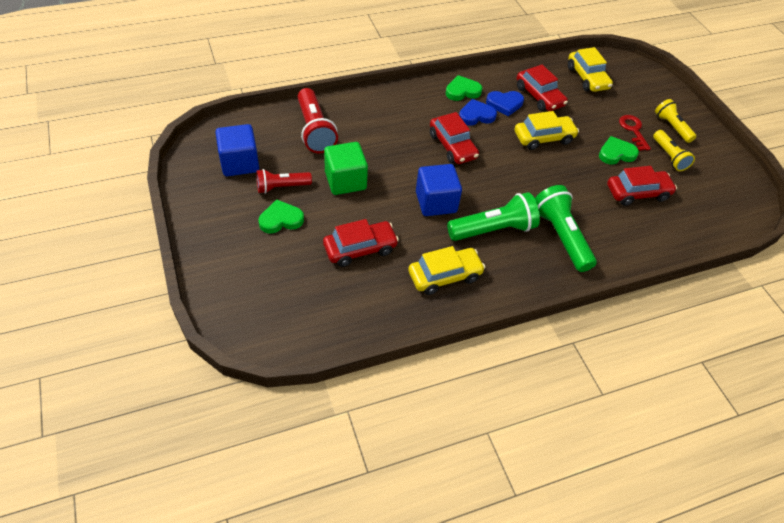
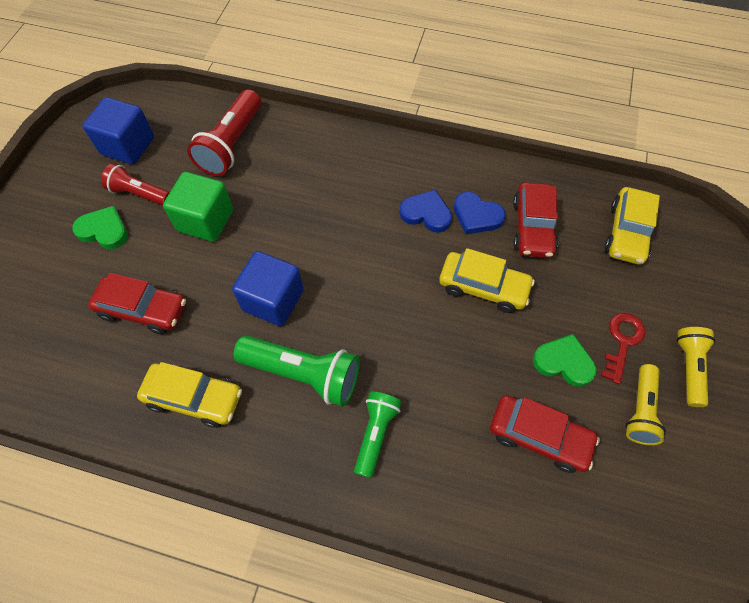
camera: 40 degrees right, 10 degrees up
red car [430,112,479,164] -> none
green heart [446,75,483,101] -> none
green flashlight [535,185,597,272] -> green flashlight [354,391,401,478], size x0.63

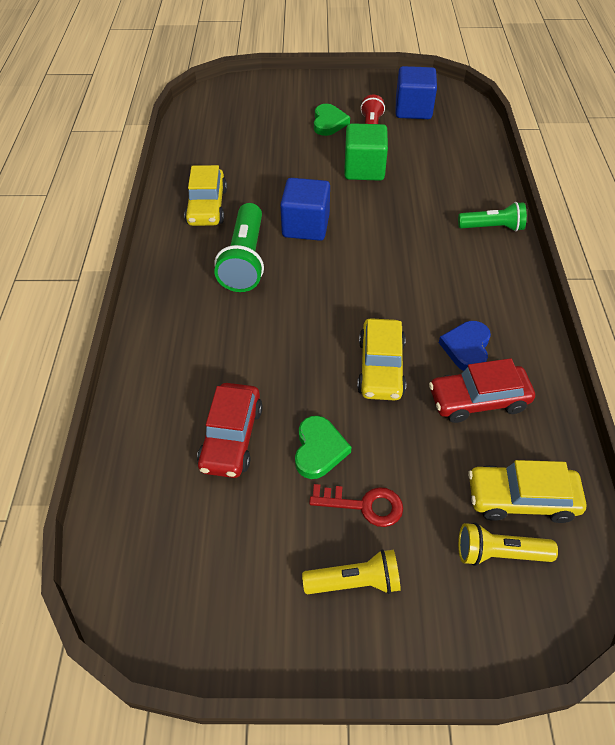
camera: 75 degrees right, 10 degrees down
red car [88,273,186,334] -> none
red flashlight [187,89,261,176] -> none
green flashlight [354,391,401,478] -> green flashlight moved to [458,202,527,232]
blue heart [399,190,452,233] -> none
yellow flashlight [625,364,666,445] -> yellow flashlight moved to [458,523,558,566]

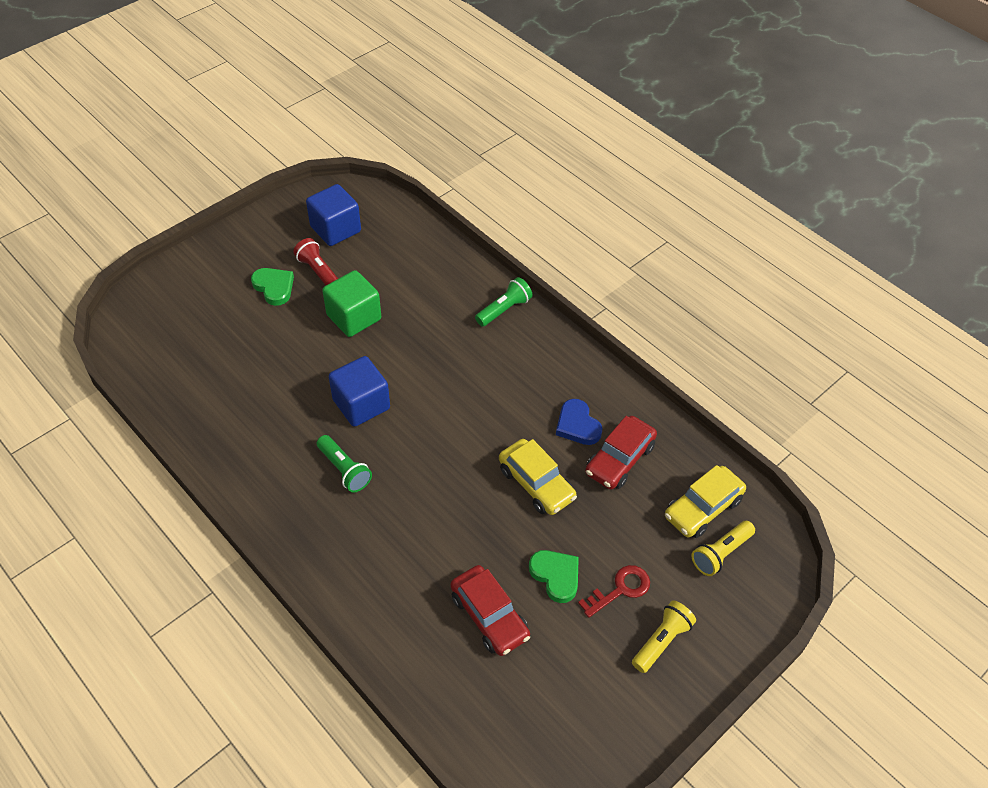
camera: 45 degrees left, 0 degrees up
yellow car [184,165,227,226] -> none
green flashlight [214,203,264,292] -> green flashlight [317,435,372,492], size x0.63

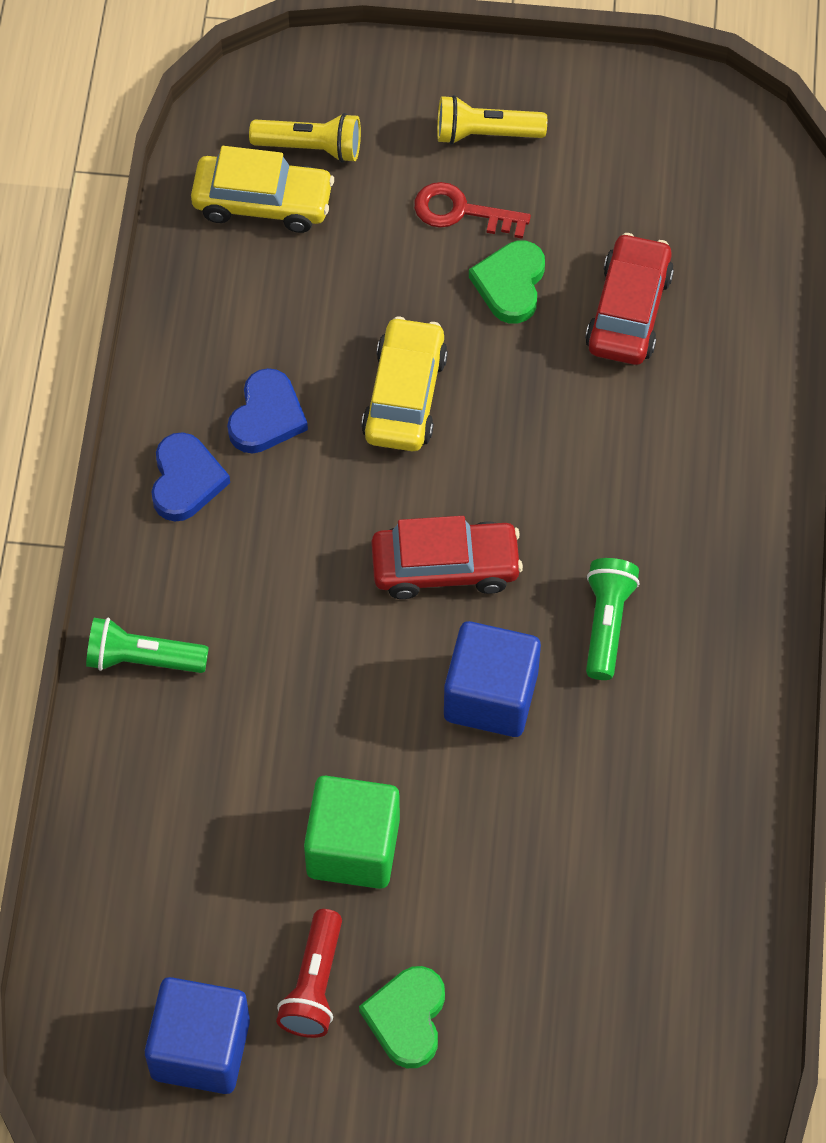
camera: 130 degrees left, 10 degrees up
red car [585,416,657,490] -> red car moved to [371,516,523,599]
none -> blue heart [151,432,230,522]

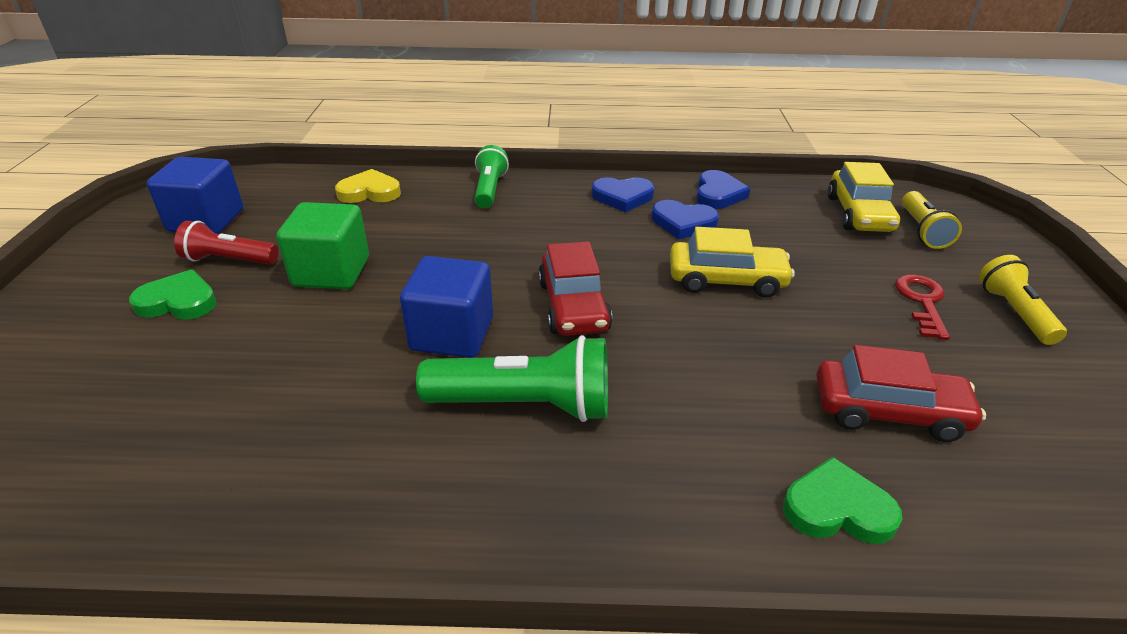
camera: 85 degrees right, 25 degrees down
green heart [469,241,545,324] -> green heart moved to [783,457,902,544]
green flashlight [586,558,640,680] -> green flashlight [416,335,608,422], size x1.58
none -> yellow heart [335,169,401,203]
none -> blue heart [696,170,750,209]

